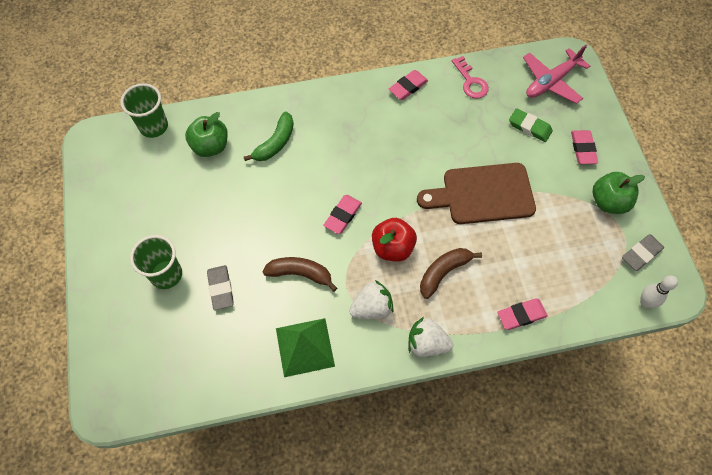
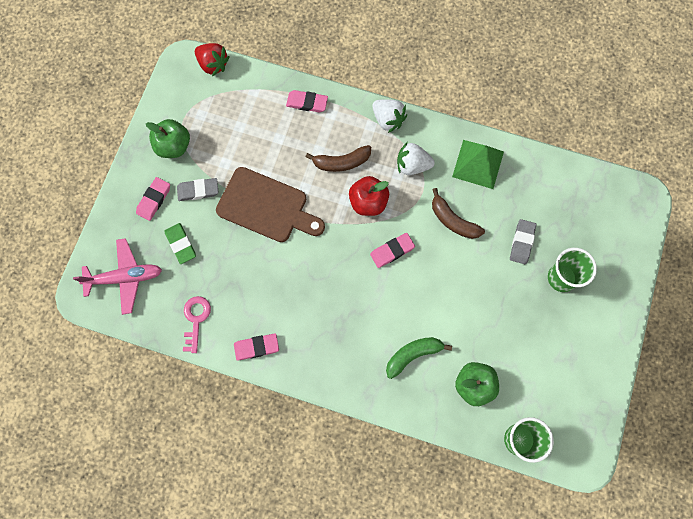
camera: 150 degrees left, 10 degrees up
grey eraser [622,234,664,271] -> grey eraser moved to [177,178,218,201]
white bowling pin [640,275,678,308] -> red strawberry [195,43,229,76]

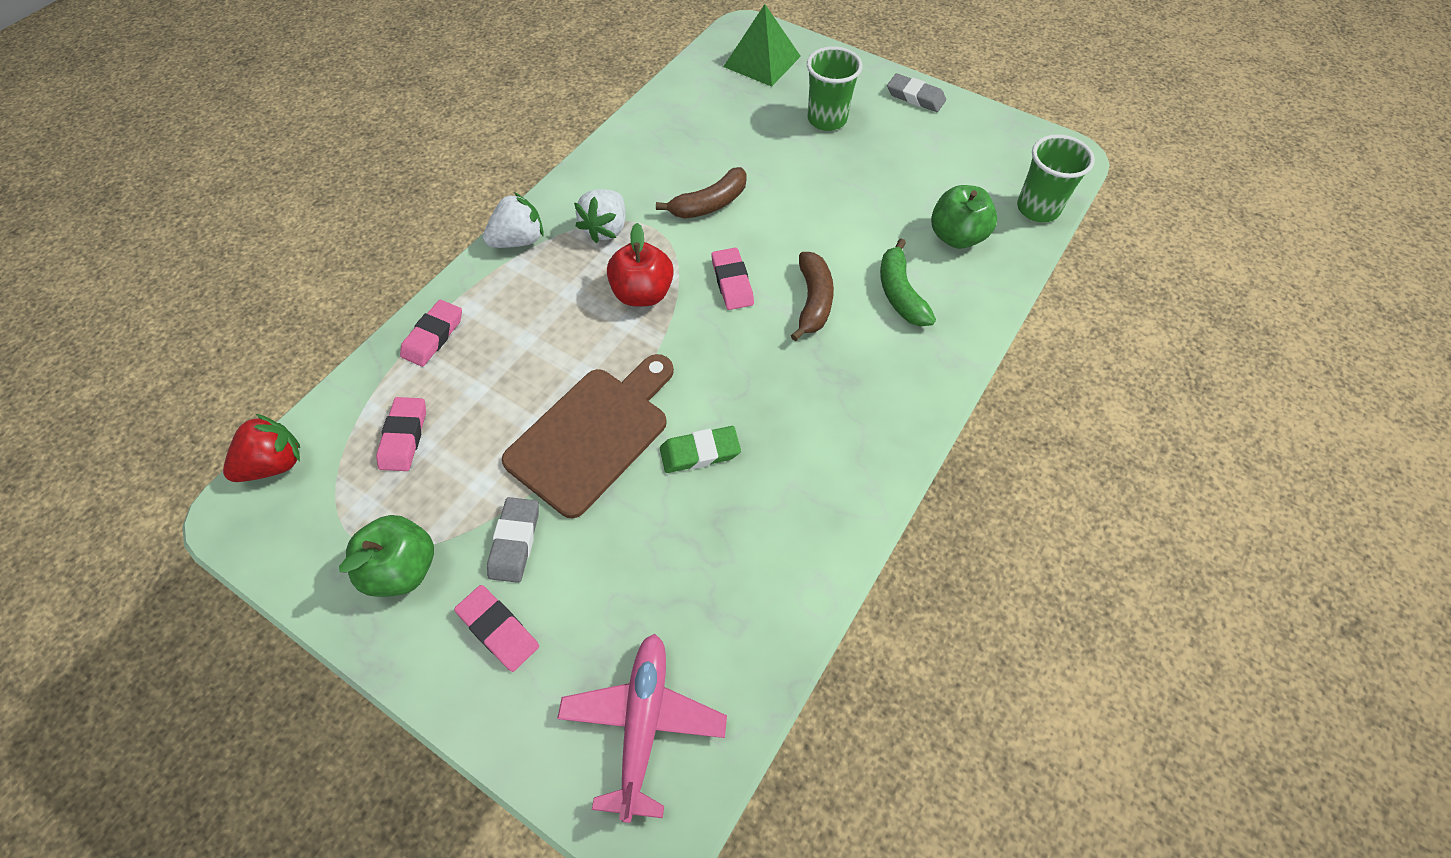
camera: 75 degrees left, 15 degrees down
green eraser [164,223,196,264] -> green eraser moved to [660,426,741,473]
pink key [183,296,211,353] -> none
pink eraser [234,334,279,361] -> pink eraser moved to [376,397,426,471]
brown banana [306,145,371,172] -> brown banana moved to [791,252,834,341]
green pyramid [452,140,504,189] -> green pyramid moved to [723,4,801,87]
grey eraser [510,219,536,264] -> grey eraser moved to [887,73,946,112]

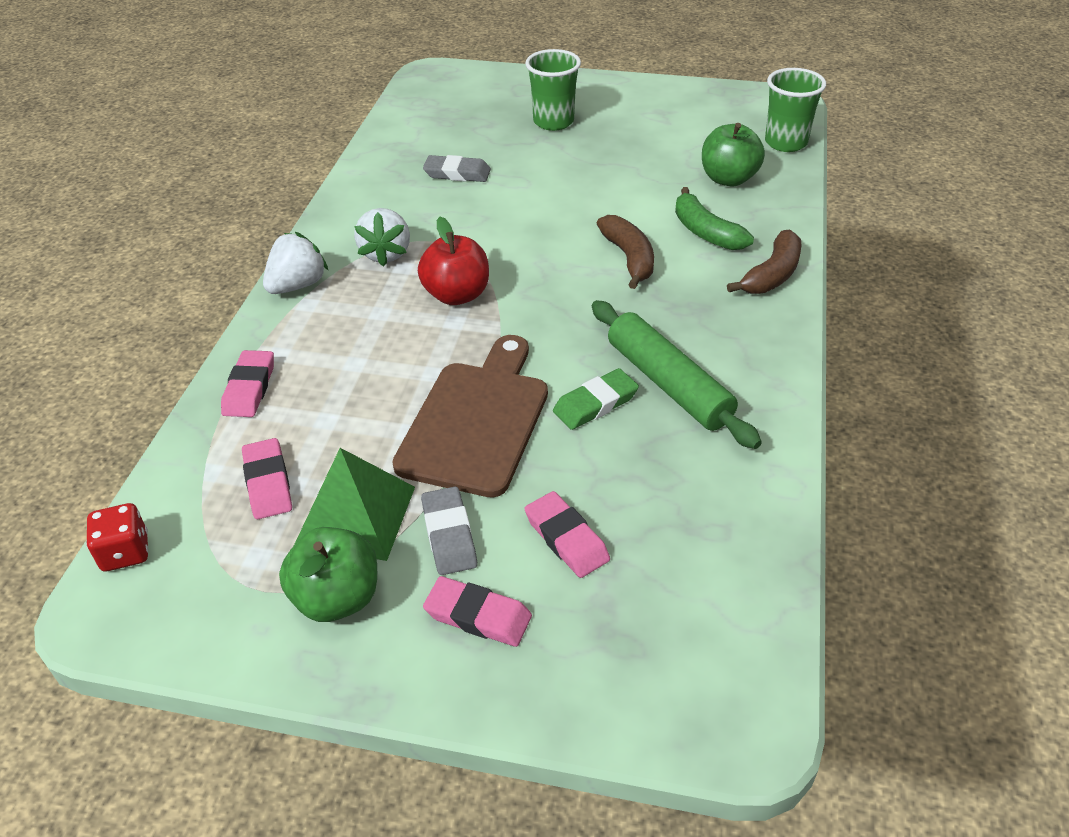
camera: 20 degrees left, 15 degrees down
red strawberry [223,414,300,482] -> red dice [86,503,149,571]
pink plane [557,634,727,823] -> none
brown banana [656,167,747,219] -> brown banana moved to [727,230,802,294]
pink eraser [711,248,754,310] -> pink eraser moved to [524,491,610,578]
green pyramid [723,4,801,87] -> green pyramid moved to [294,448,415,561]
grey eraser [887,73,946,112] -> grey eraser moved to [423,155,491,182]
none -> green rolling pin [592,300,762,449]

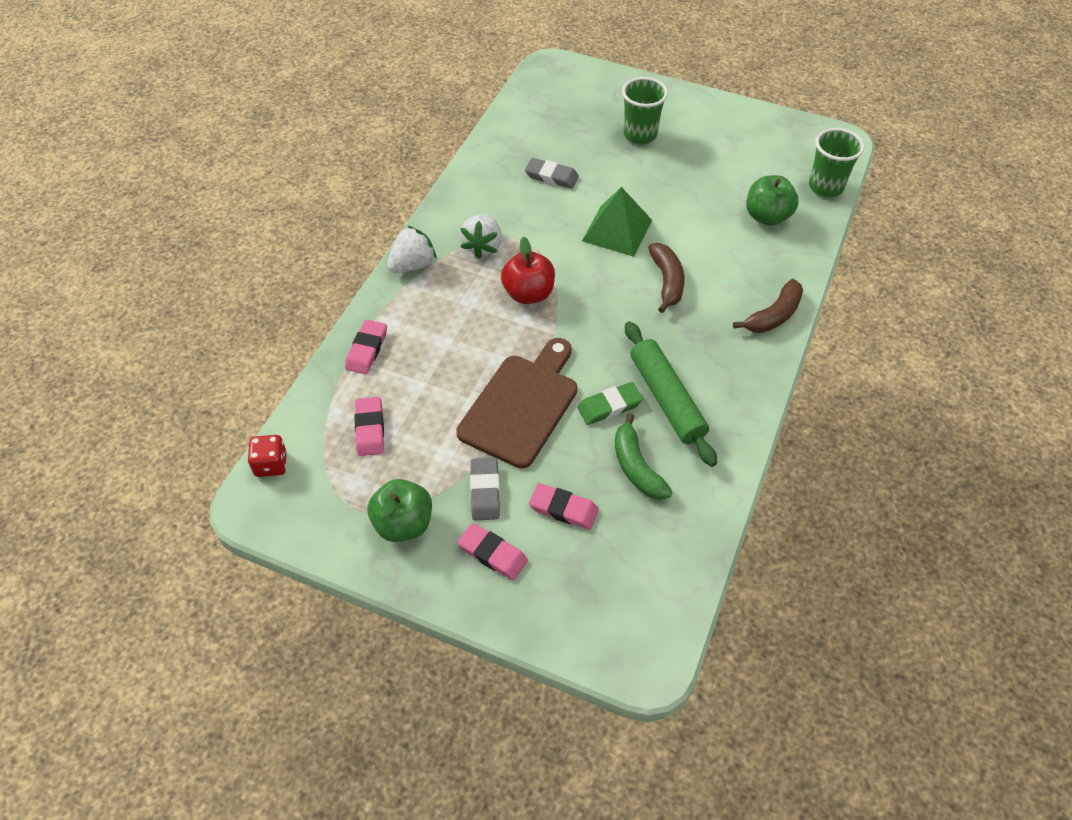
camera: 10 degrees right, 10 degrees up
green pyramid [294,448,415,561] -> green pyramid moved to [582,187,652,257]
pink eraser [524,491,610,578] -> pink eraser turned 45 degrees counterclockwise [529,483,599,530]
green banana [675,187,754,250] -> green banana moved to [615,413,673,500]

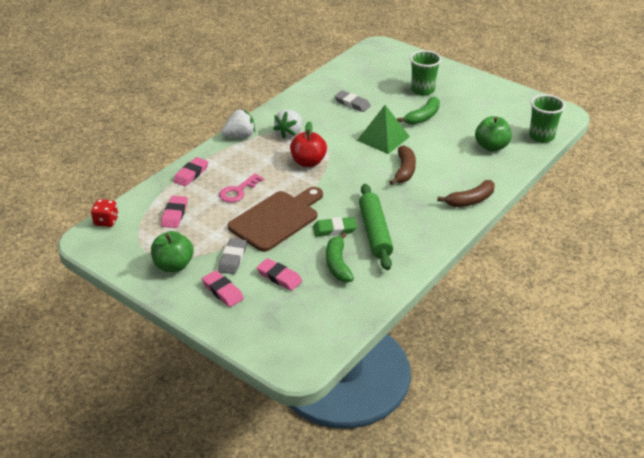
camera: 15 degrees right, 15 degrees down
none -> pink key [219,173,264,203]
none -> green banana [397,97,440,125]

